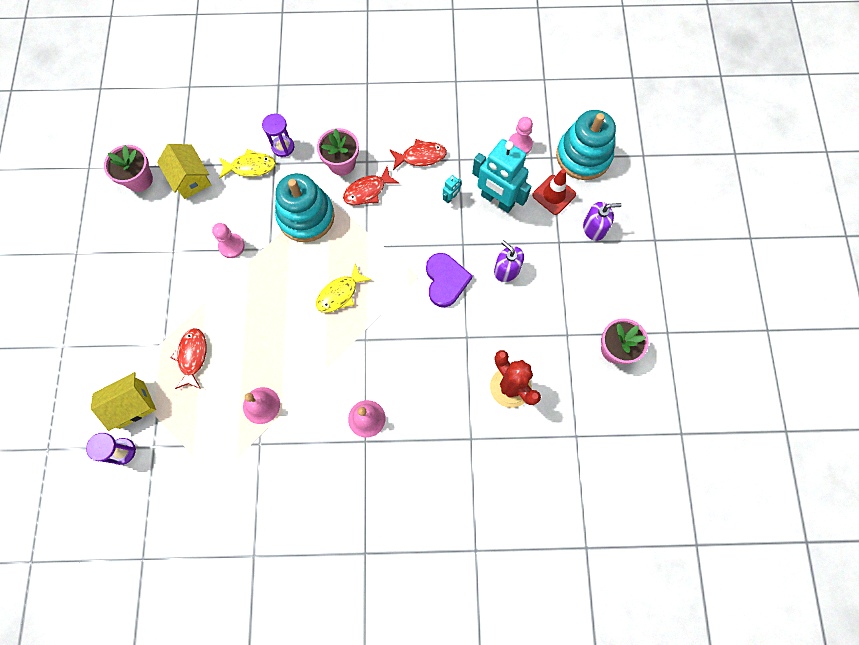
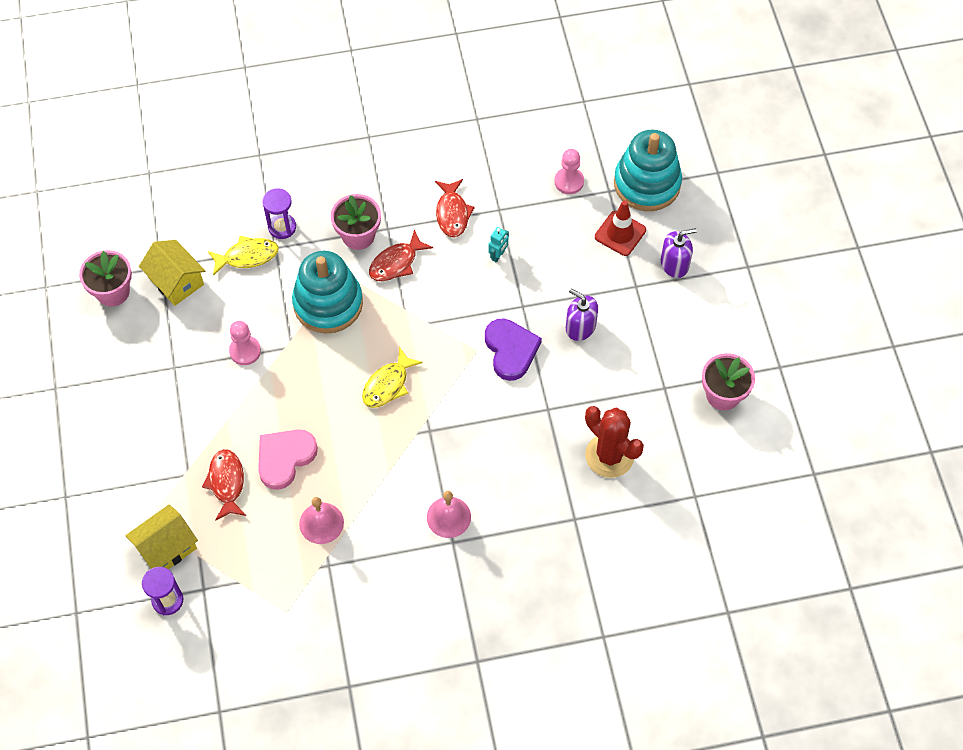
camera: 10 degrees left, 10 degrees down
red fish [389,139,447,170] -> red fish turned 105 degrees clockwise [435,179,475,237]
turquoise robot [472,139,531,213] -> none
none -> pink heart [258,430,318,490]

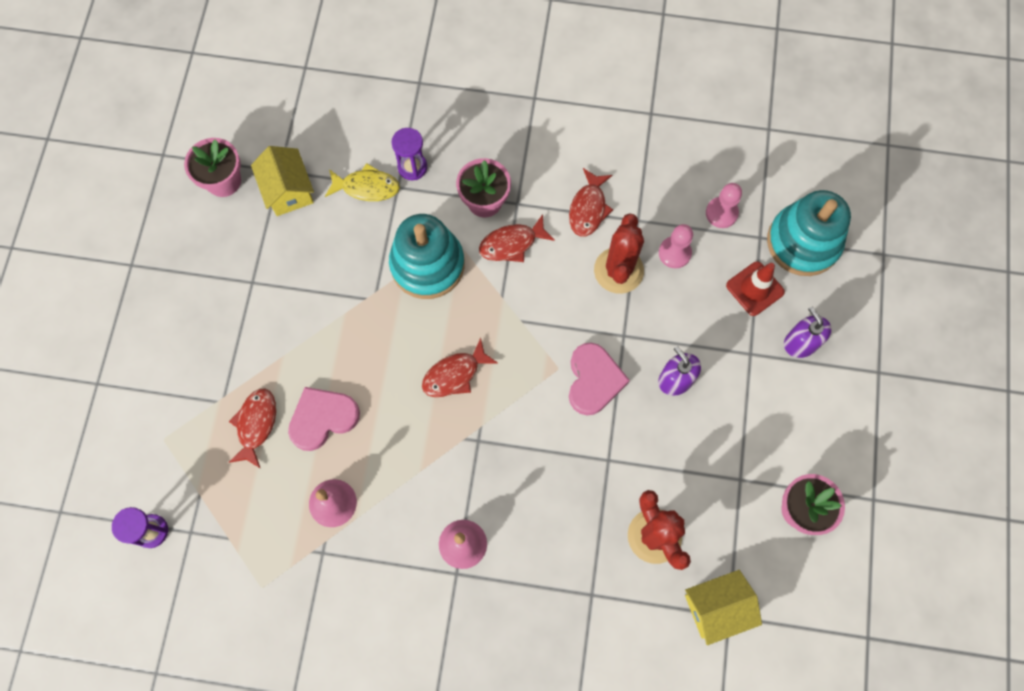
camera: 20 degrees right, 10 degrees up
yellow house [125,504,198,569] -> yellow house moved to [685,570,762,645]
pink pawn [229,321,261,365] -> pink pawn moved to [659,224,693,268]
yellow fish [362,347,423,408] -> red fish [422,338,498,397]
purple heart [485,318,542,381] -> pink heart [569,343,630,415]
turquoise robot [488,227,509,263] -> red cactus [594,213,644,294]
purple soap dispenser [661,228,697,278] -> purple soap dispenser turned 120 degrees counterclockwise [784,307,831,358]

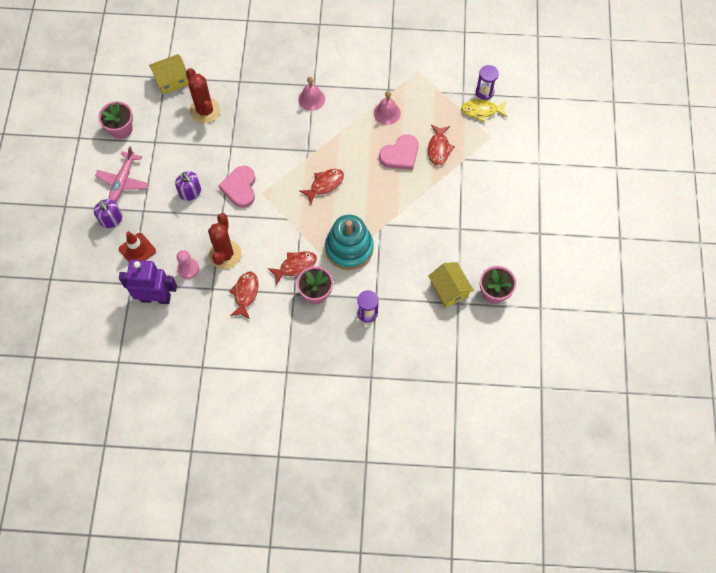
camera: 175 degrees right, 5 degrees down
yellow fish [325,163,400,201] -> yellow fish moved to [461,99,507,123]
pink pawn [706,183,742,228] -> purple robot [119,260,177,304]
turquoise stacking toy [767,190,851,276] -> none
none -> pink plane [95,146,148,202]

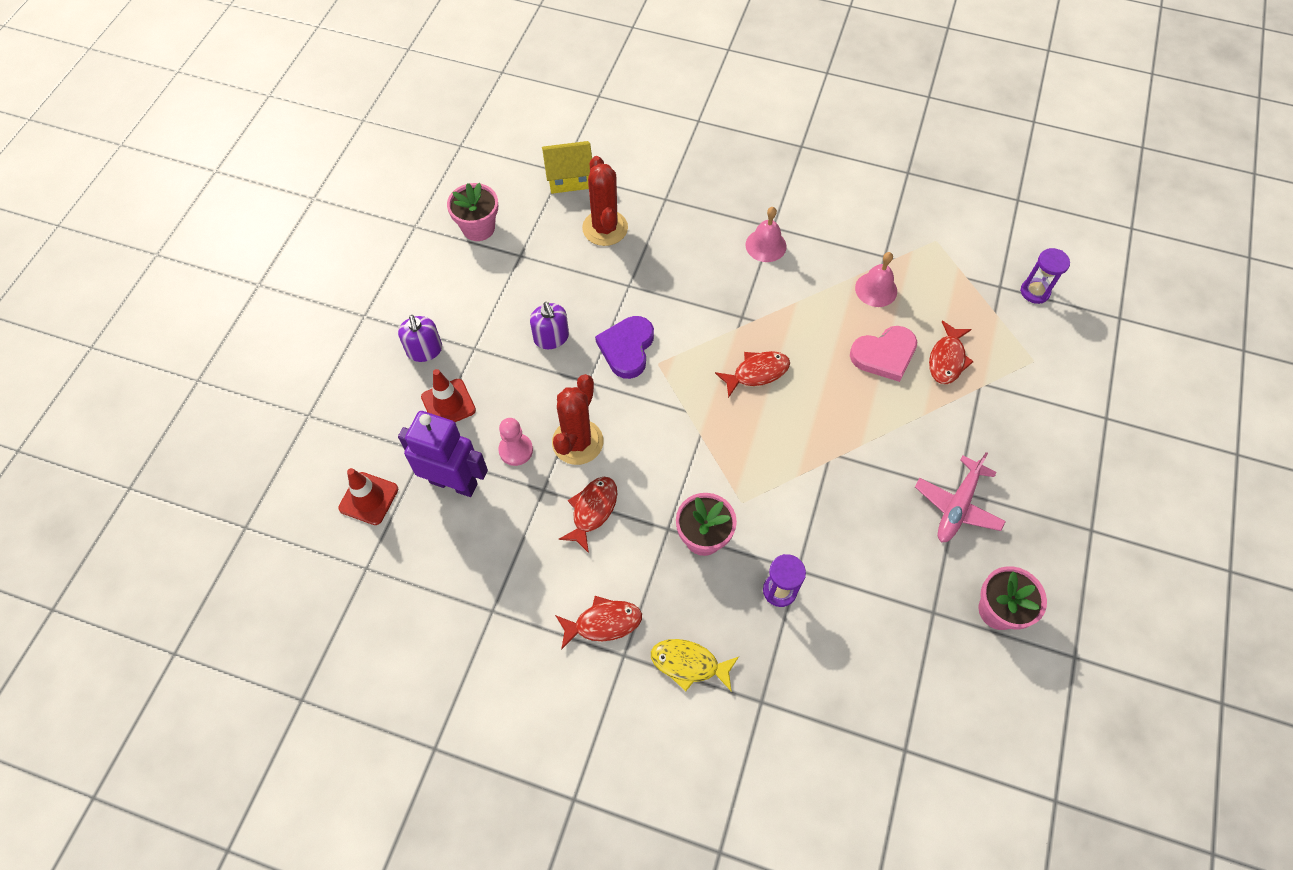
camera: 15 degrees right, 5 degrees down
pink plane [95,146,148,202] -> pink plane moved to [915,452,1006,542]
pink heart [218,166,256,208] -> purple heart [595,316,654,379]
red fish [268,251,317,285] -> red fish moved to [555,596,642,650]
turquoise stacking toy [325,215,374,270] -> none
yellow house [428,262,474,308] -> none
yellow fish [461,99,507,123] -> yellow fish moved to [651,639,739,692]
none -> red traffic cone [338,468,398,525]

